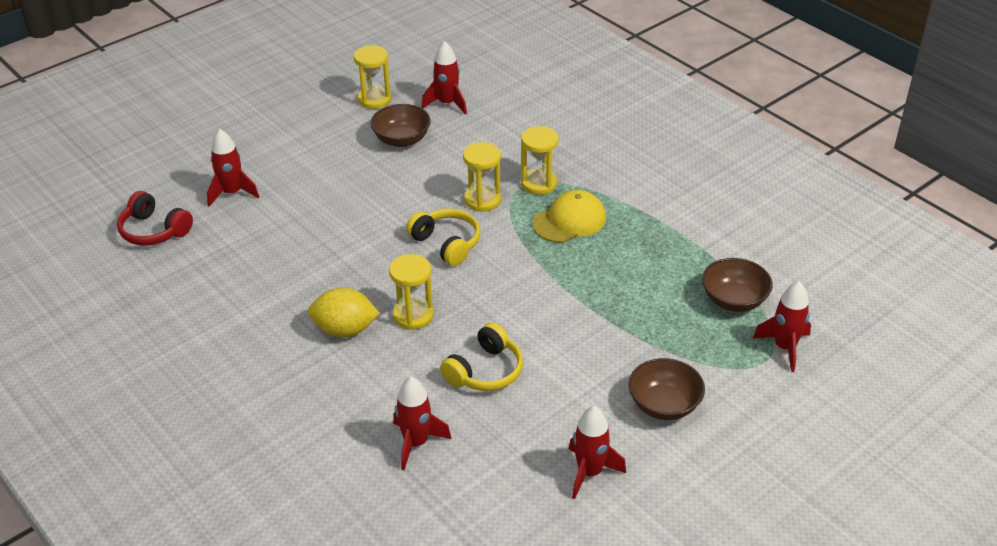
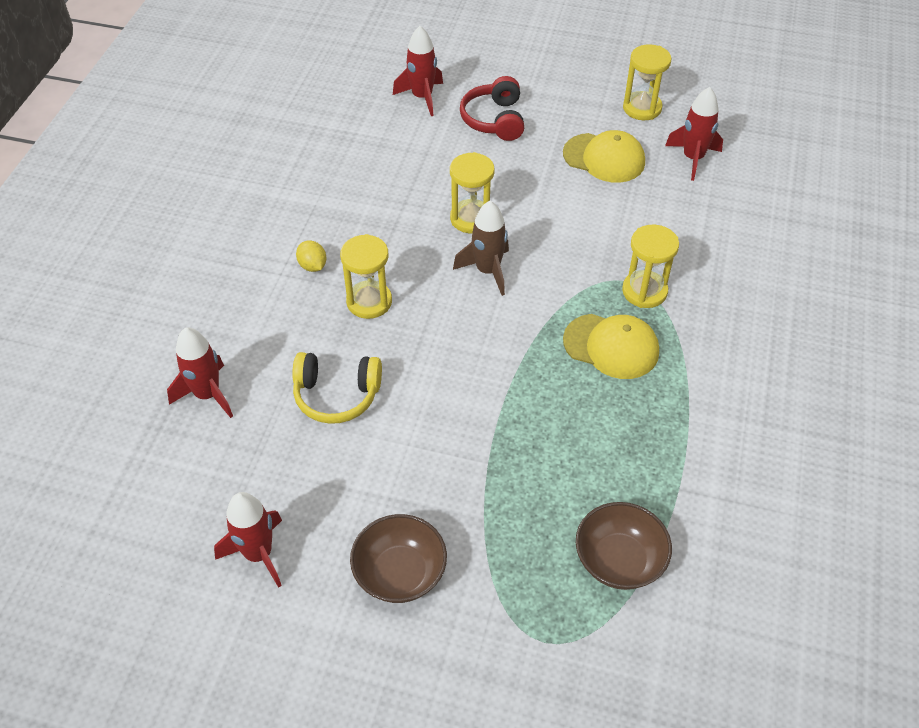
camera: 55 degrees right, 10 degrees up
red headphones [117,191,193,246] -> red headphones moved to [460,76,524,141]
yellow lemon [308,287,380,338] -> yellow lemon [296,240,326,272], size x0.54
brown bowl [371,104,431,147] -> yellow cap [563,130,645,183]
yellow headphones [406,208,480,266] -> brown rocket [453,201,509,296]
yellow hourglass [463,142,501,212] -> yellow hourglass moved to [450,152,494,233]
red rocket [752,281,811,372] -> none

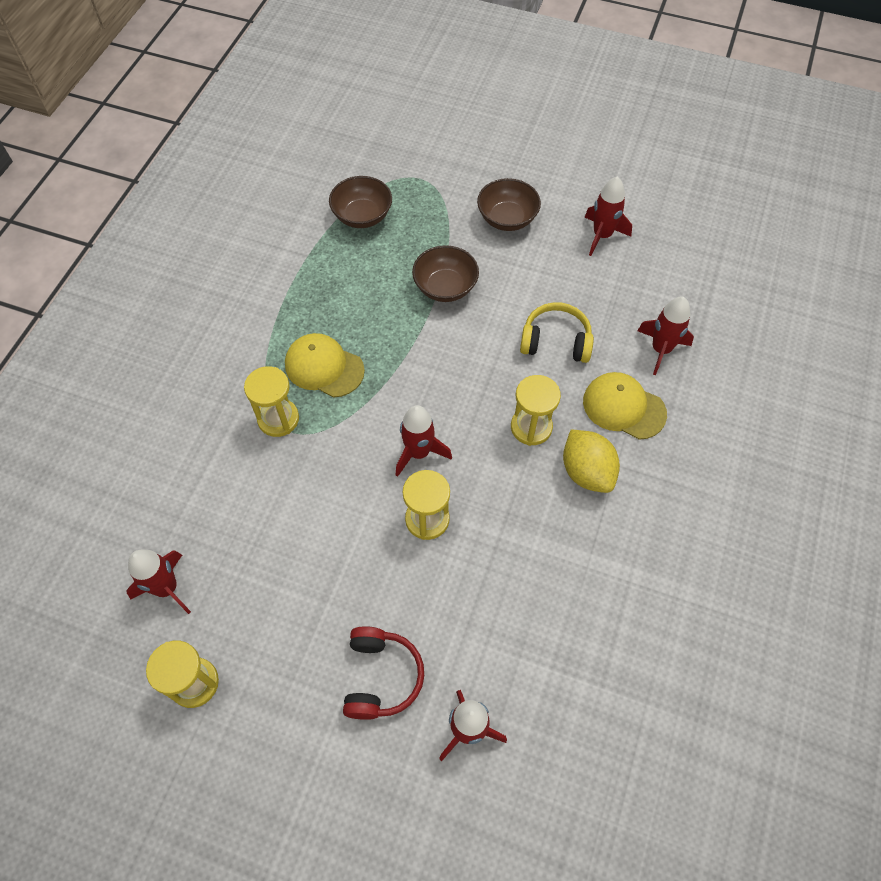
camera: 175 degrees left, 10 degrees up
yellow lemon [296,240,326,272] -> yellow lemon [563,430,620,493], size x1.85
brown rocket [453,201,509,296] -> red rocket [396,405,452,477]
yellow cap [563,130,645,183] -> yellow cap moved to [583,372,667,440]
none -> brown bowl [412,245,479,302]

